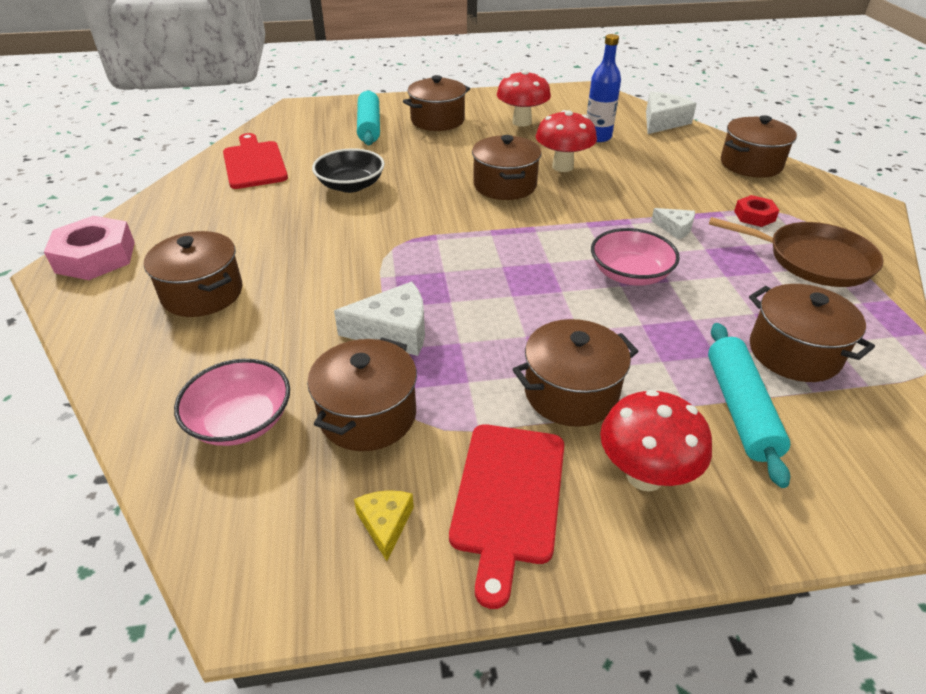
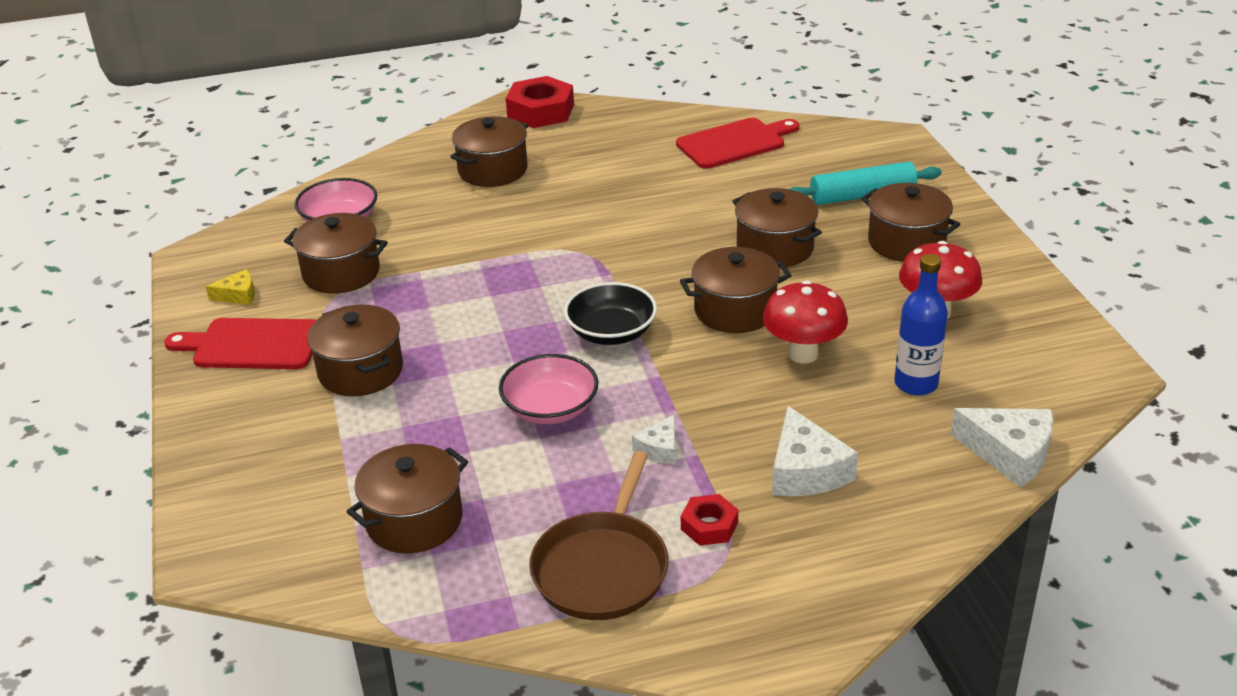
camera: 85 degrees right, 5 degrees down
pink nut [44,216,135,280] -> red nut [506,76,574,128]
black bowl [312,149,385,193] -> black bowl moved to [564,282,657,345]
white cheese [334,282,425,356] -> white cheese moved to [772,406,858,496]
red mushroom [600,390,712,491] -> none
turquoise rolling pin [708,323,790,488] -> none
brown pot [721,115,797,178] -> brown pot moved to [732,188,822,268]

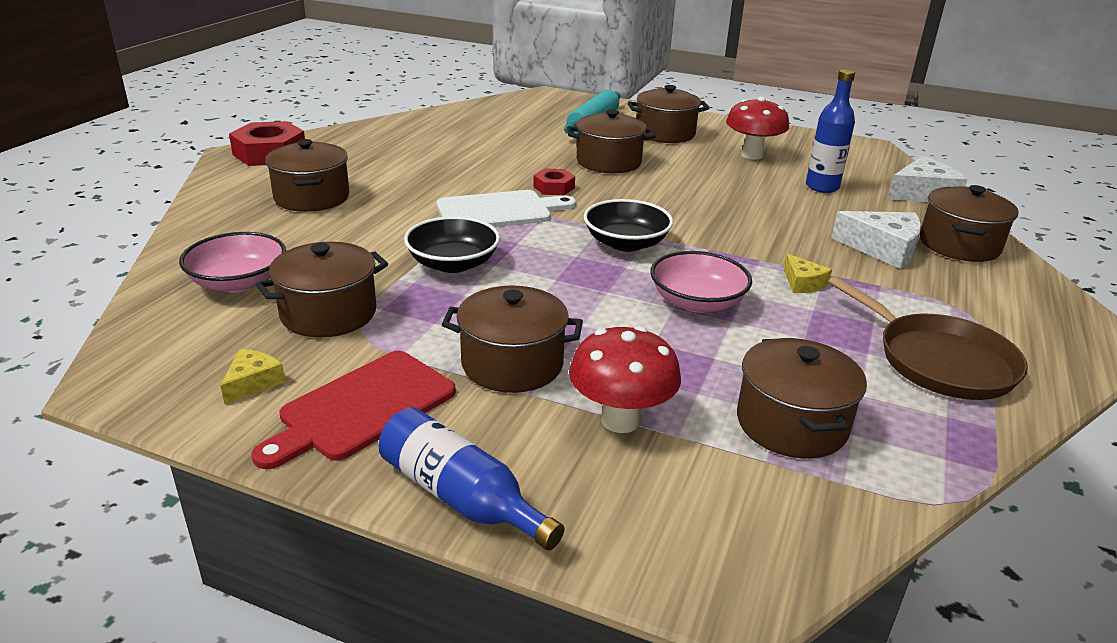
camera: 55 degrees left, 5 degrees down
white cheese [632,415,675,464] -> yellow cheese [784,254,832,293]
red cutting board [676,118,799,169] -> none
brown pot [680,247,792,333] -> brown pot moved to [920,185,1019,262]
red nut [681,494,738,546] -> red nut moved to [533,168,575,195]
red mushroom [763,280,848,363] -> red mushroom moved to [569,326,681,433]
none -> blue bottle [379,407,564,550]
none -> black bowl [404,216,500,273]
none -> white cutting board [437,190,576,227]

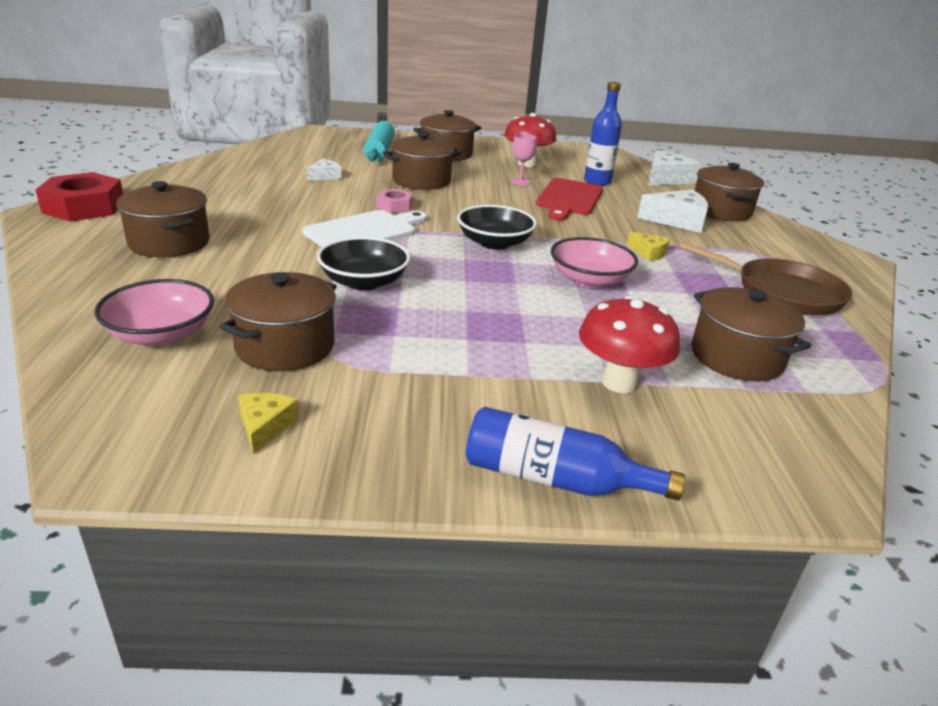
camera: 25 degrees left, 0 degrees up
red cutting board [251,351,456,469] -> red cutting board moved to [536,178,603,221]
brown pot [442,285,583,393] -> none
red nut [533,168,575,195] -> pink nut [376,189,413,213]
none -> white cheese [307,159,342,181]
none -> pink goblet [511,134,537,185]

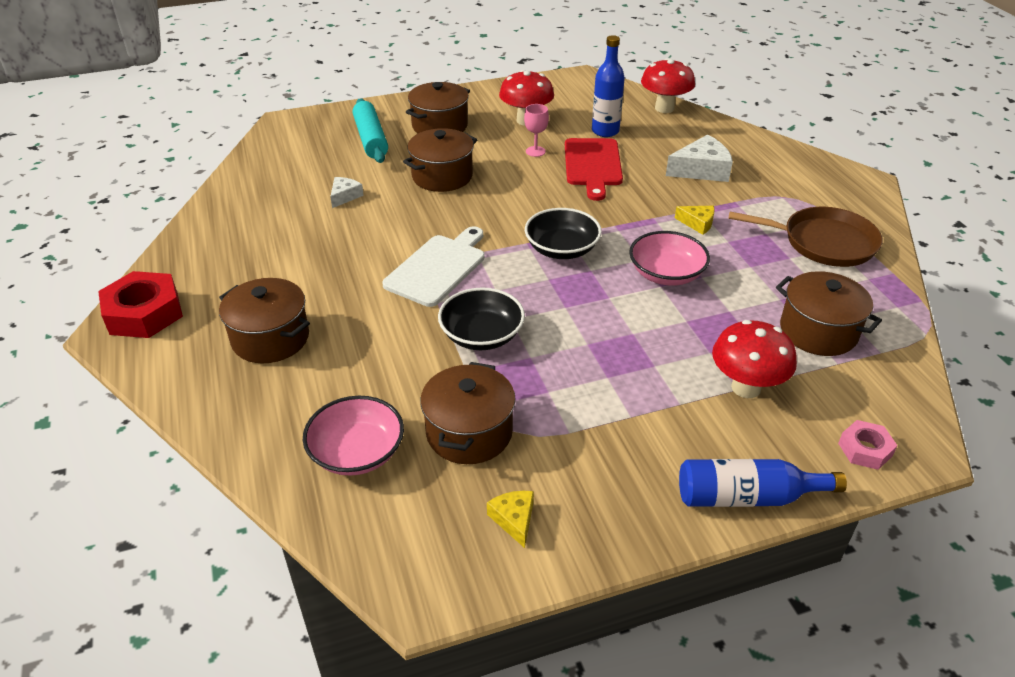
camera: 15 degrees left, 10 degrees up
pink nut [376,189,413,213] -> pink nut moved to [838,420,898,470]
white cheese [648,150,700,186] -> red mushroom [641,58,695,113]
brown pot [695,163,764,221] -> none

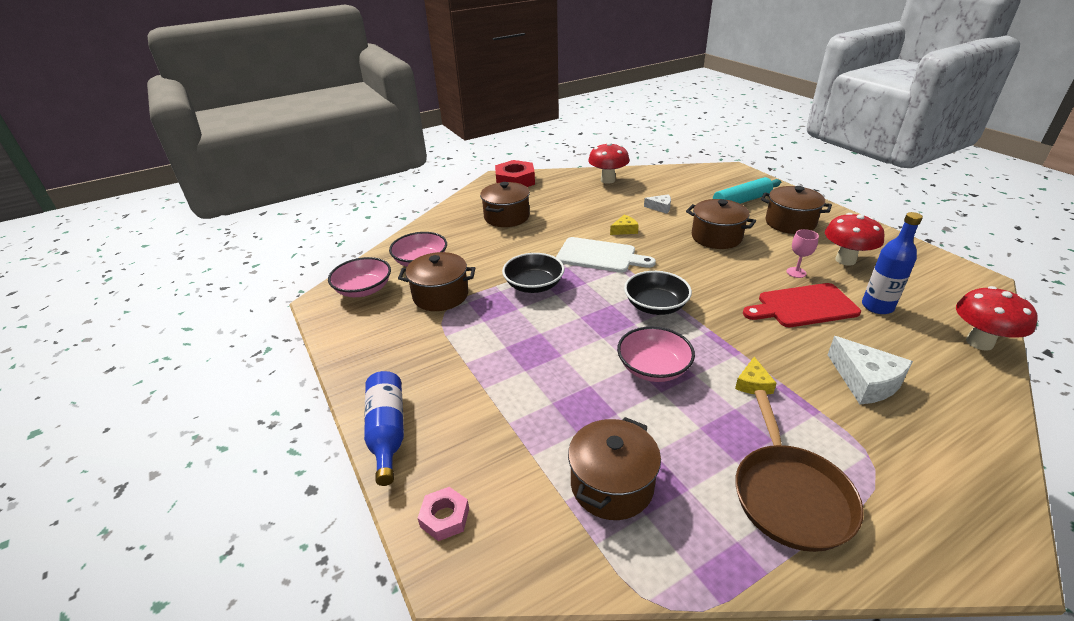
camera: 80 degrees right, 5 degrees down
yellow cheese [487,491,534,548] -> yellow cheese moved to [610,215,639,235]
red mushroom [712,320,797,398] -> red mushroom moved to [588,142,629,184]
none -> pink bowl [328,257,391,297]

